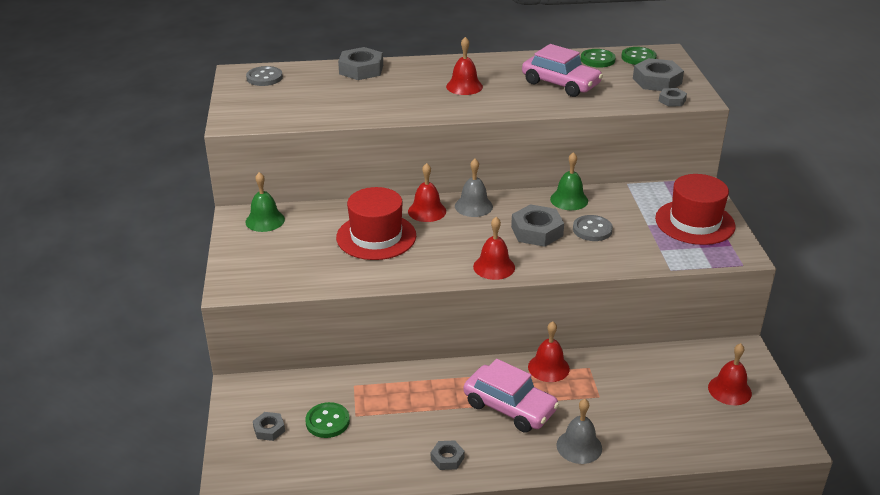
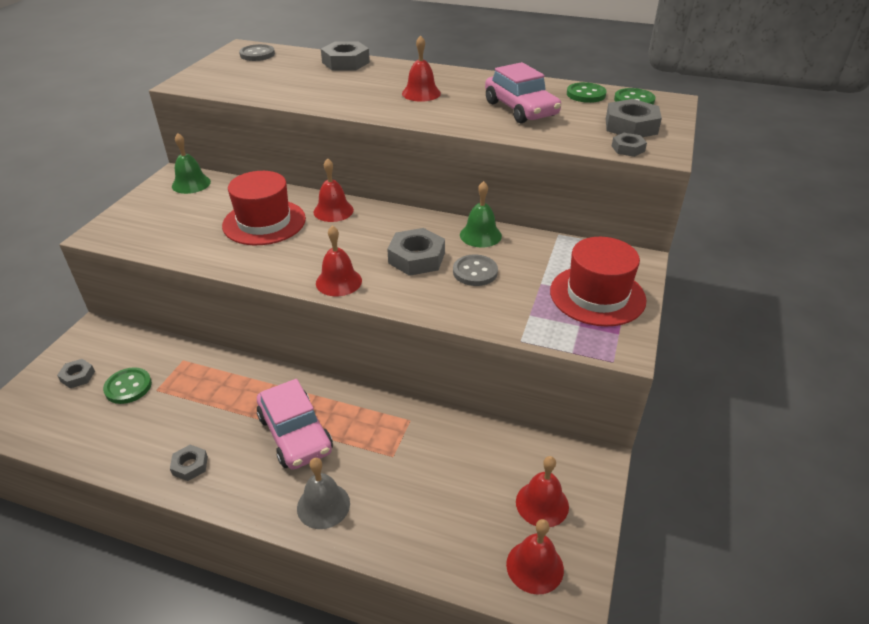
camera: 25 degrees right, 5 degrees up
grey bell [455,159,493,217] -> none
red bell [528,321,570,382] -> red bell moved to [506,519,564,595]

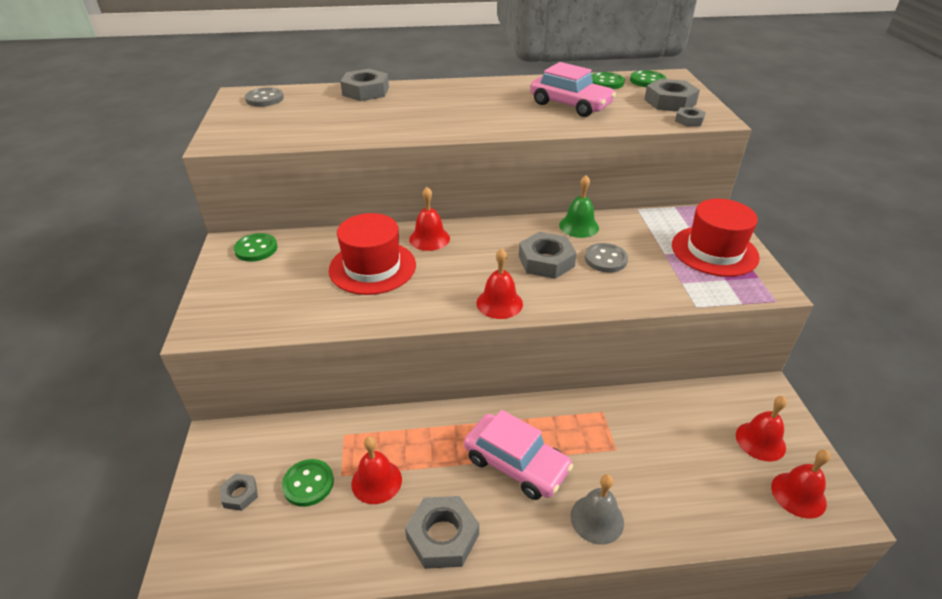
camera: 25 degrees left, 0 degrees up
grey nut [170,445,208,481] -> grey nut [405,496,479,569], size x1.83
green bell [172,133,211,194] -> green button [234,233,277,262]
red bell [402,35,441,102] -> red bell moved to [351,436,402,504]

